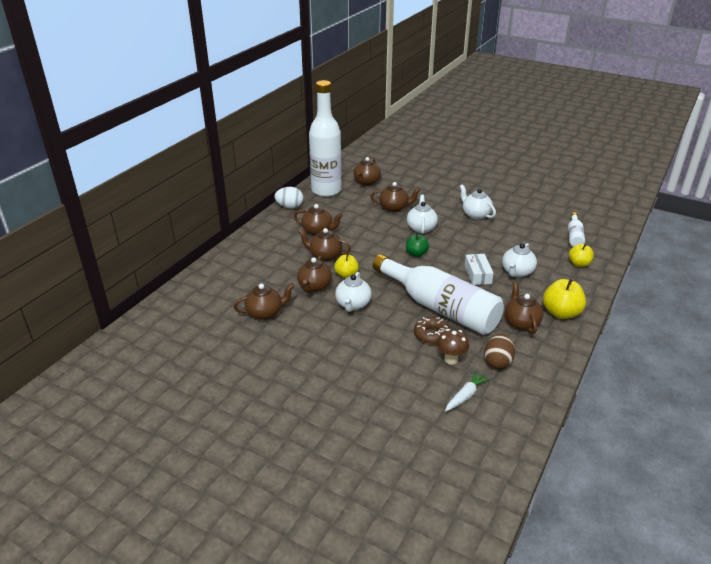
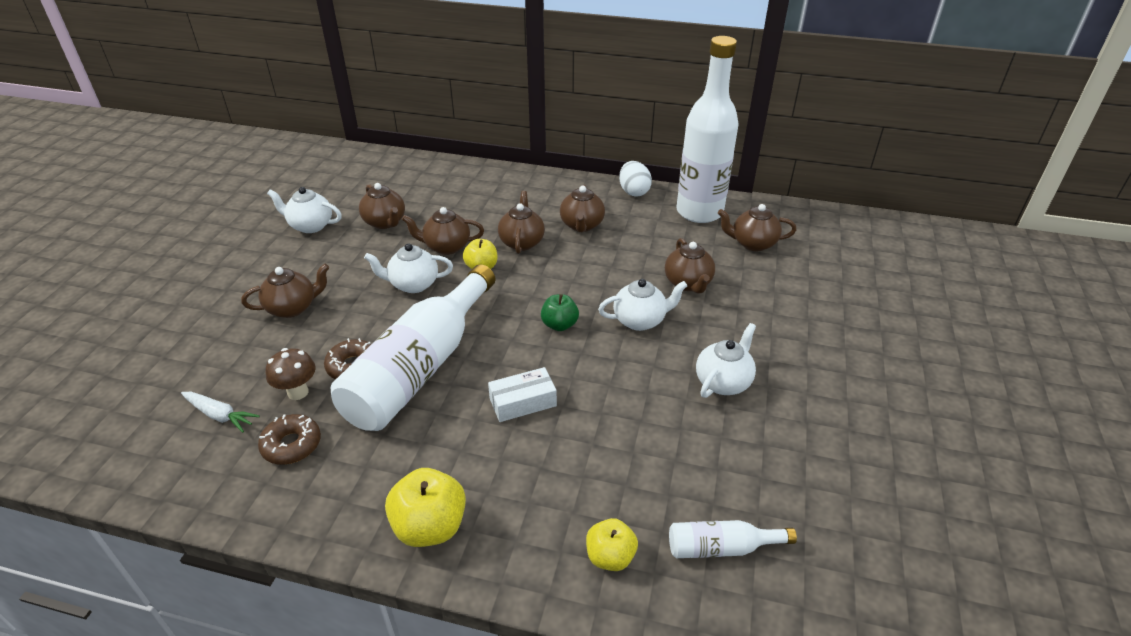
camera: 75 degrees right, 5 degrees up
brown egg [484,334,515,369] -> brown donut [258,414,321,465]
white teapot [502,243,537,277] -> white teapot moved to [267,187,342,233]
brown teapot [505,282,543,334] -> brown teapot moved to [241,264,329,318]

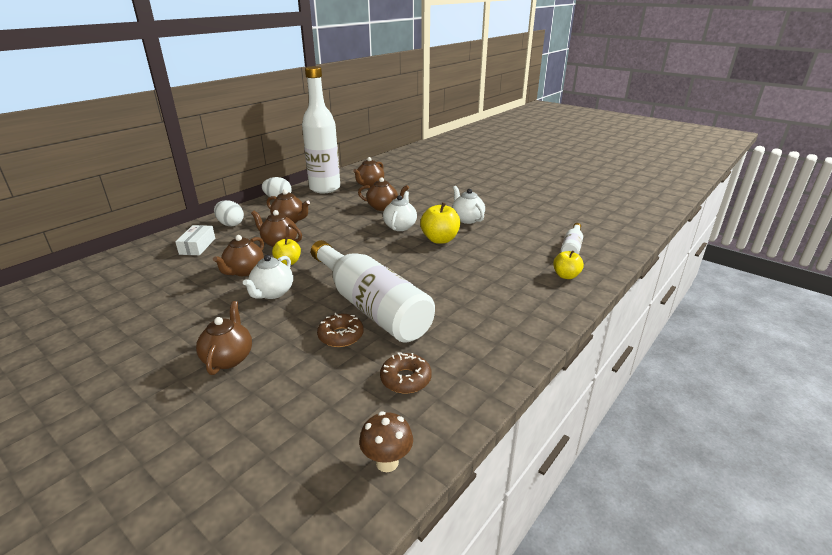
camera: 65 degrees left, 10 degrees down
white carrot [181,392,260,433] -> none
brown mushroom [266,348,316,400] -> brown mushroom moved to [359,412,413,472]
white teapot [267,187,342,233] -> none
brown teapot [359,183,405,229] -> none
yellow apple [385,468,466,547] -> yellow apple moved to [420,202,460,244]
white box [488,367,557,422] -> white box moved to [175,225,215,255]
green apple [541,294,579,331] -> none
none -> white egg [214,200,244,226]

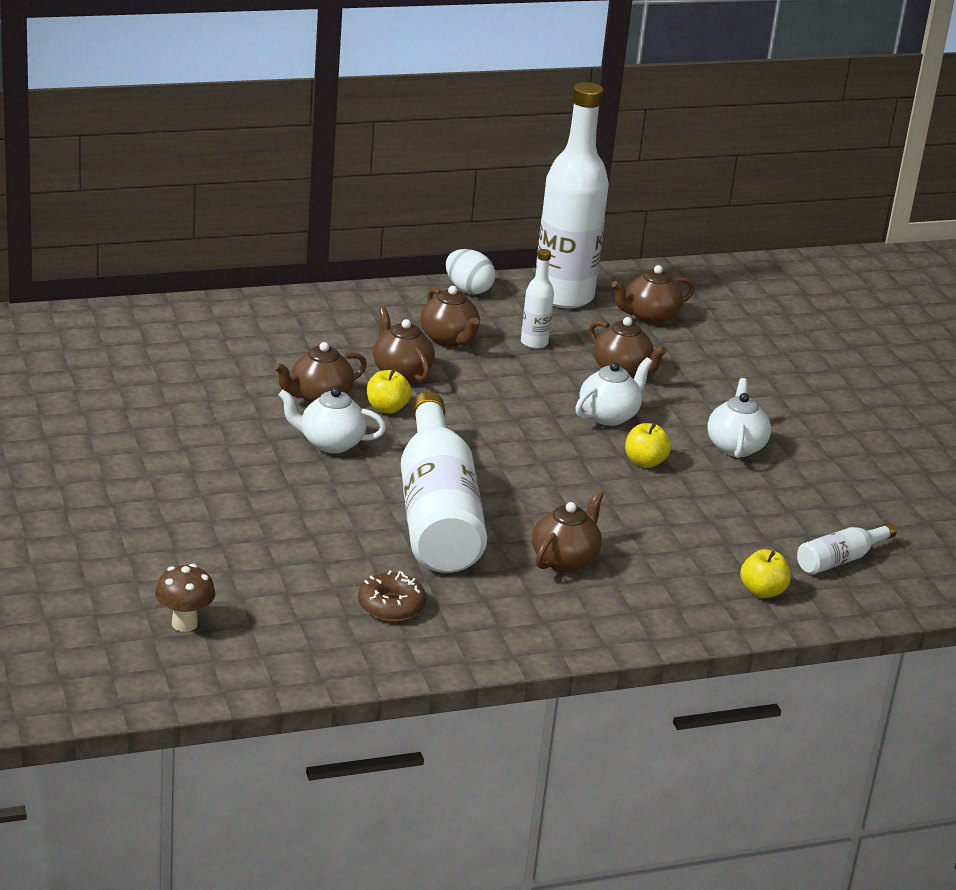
camera: 30 degrees right, 0 degrees up
white box [175,225,215,255] -> none
brown teapot [196,301,252,375] -> brown teapot moved to [532,490,604,572]
white egg [214,200,244,226] -> none
white teapot [243,255,293,299] -> white teapot turned 45 degrees clockwise [278,387,386,453]
brown donut [317,313,364,347] -> none
brown mushroom [359,412,413,472] -> brown mushroom moved to [155,564,215,632]
yellow apple [420,202,460,244] -> yellow apple [625,423,671,468], size x0.64
none -> white bottle [521,249,554,349]

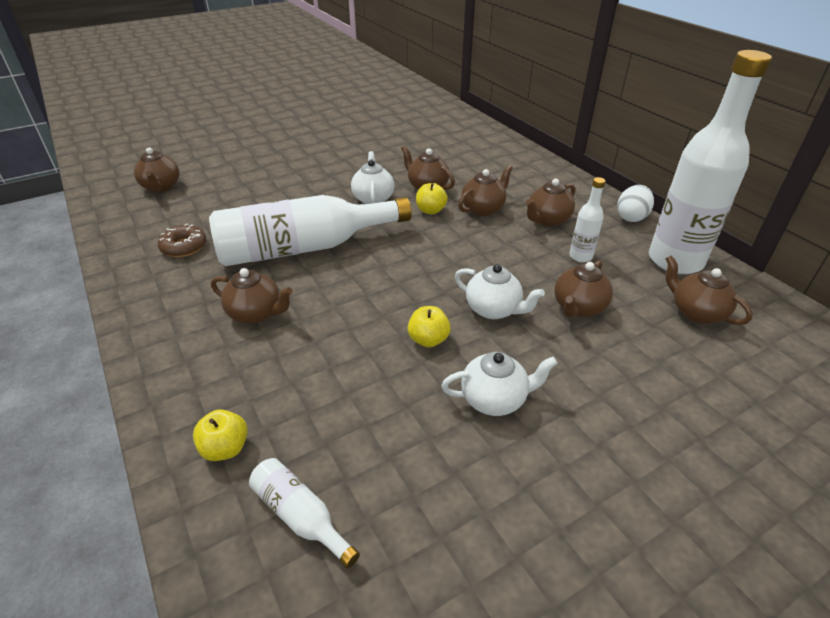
camera: 80 degrees right, 10 degrees up
brown mushroom [155,564,215,632] -> brown teapot [134,148,180,192]

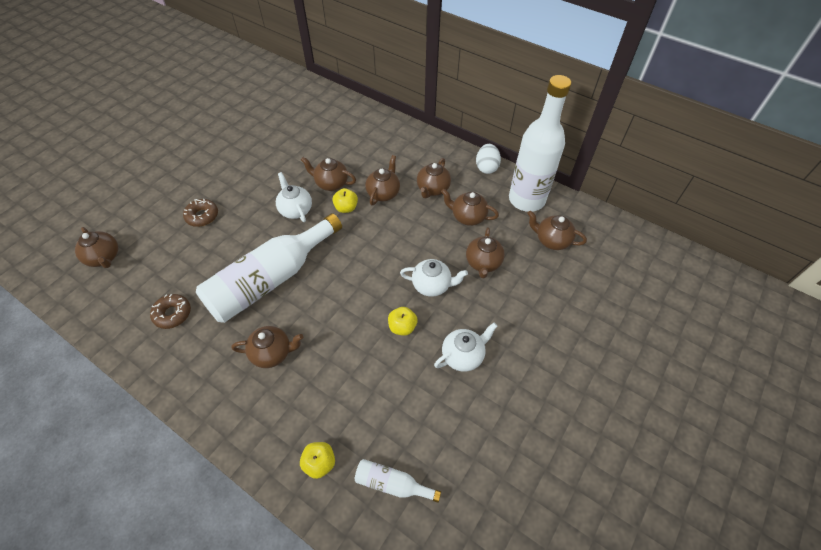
camera: 25 degrees left, 15 degrees up
white bottle [569,177,606,262] -> brown teapot [441,189,499,226]
none -> brown donut [183,199,218,227]

